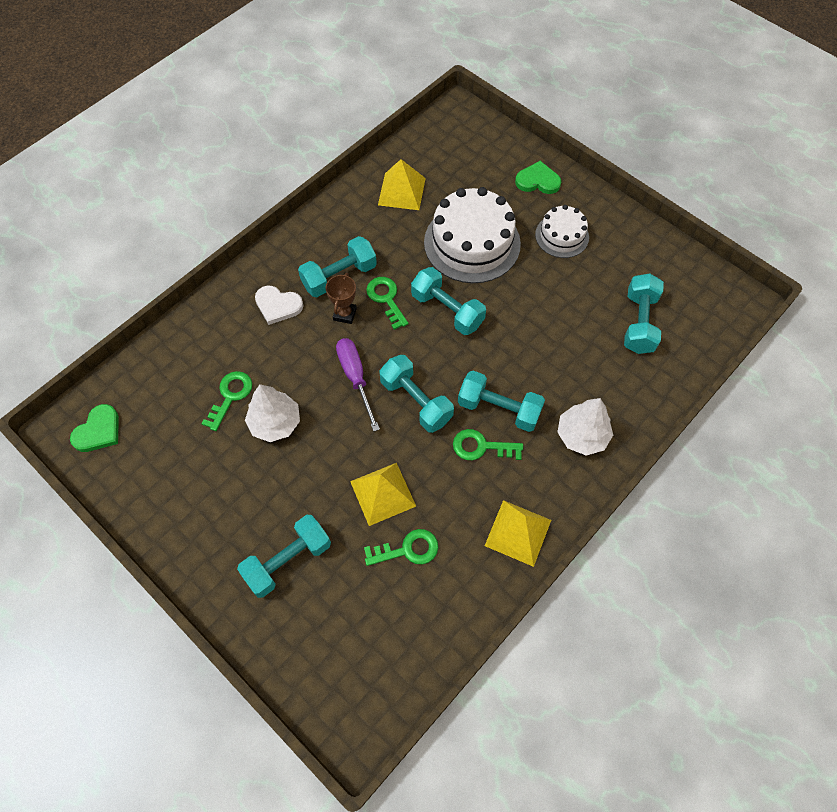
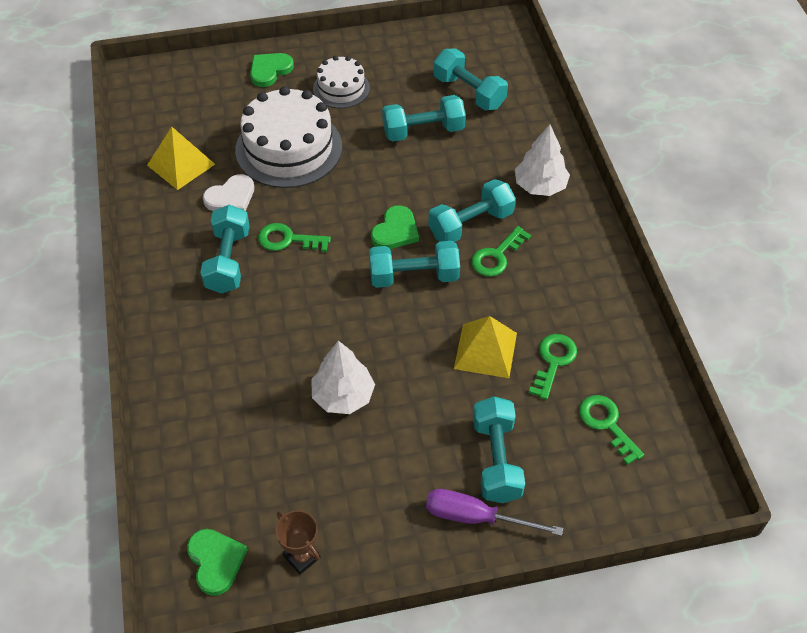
camera: 55 degrees left, 10 degrees down
green key [201,371,252,431] -> green key moved to [579,395,644,465]
white heart [255,285,303,325] -> white heart moved to [203,174,254,211]
brown trophy [326,273,357,324] -> brown trophy moved to [276,510,321,574]
purple screwdriver [336,338,380,431] -> purple screwdriver moved to [426,489,563,536]
turquoise dumbbell [411,267,486,335] -> turquoise dumbbell moved to [382,95,466,142]
yellow pyramid [485,500,551,567] -> none
none -> green heart [371,205,419,249]

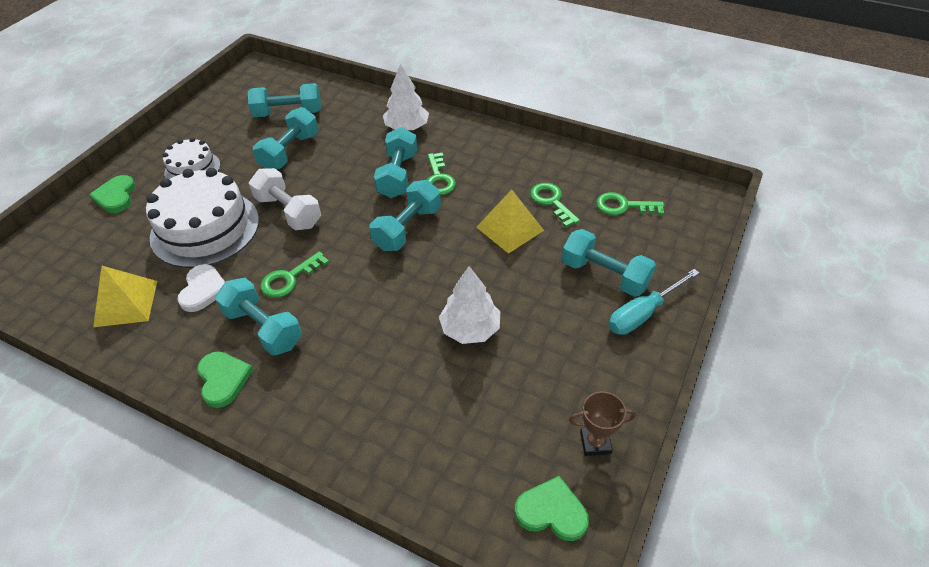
camera: 50 degrees left, 5 degrees down
green heart [371,205,419,249] -> green heart moved to [197,351,254,408]
purple screwdriver [426,489,563,536] -> turquoise screwdriver [609,269,699,335]
none -> white dumbbell [249,168,321,230]

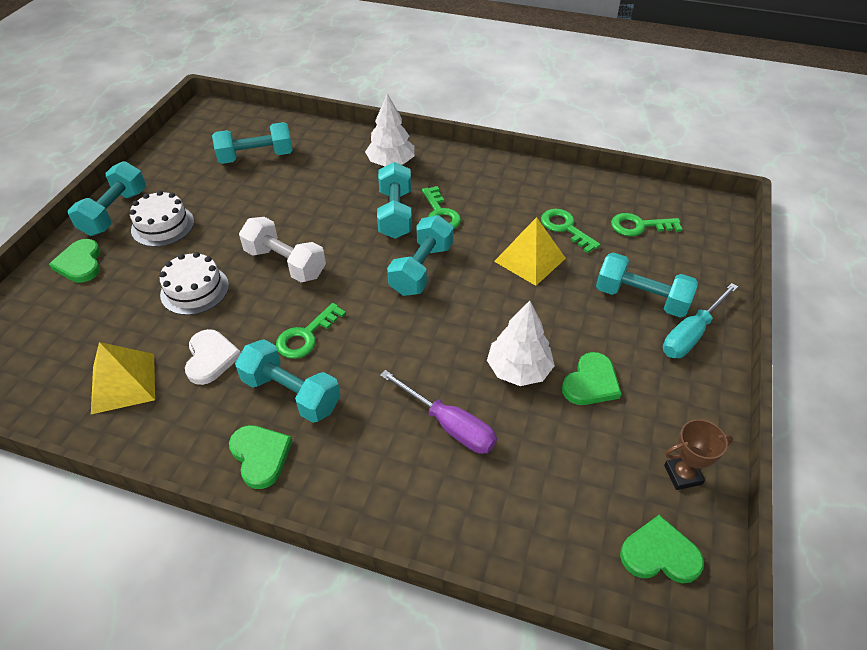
camera: 10 degrees left, 0 degrees up
white cake [146,168,259,268] -> white cake [159,252,229,315], size x0.56
turquoise dumbbell [253,107,318,170] -> turquoise dumbbell moved to [68,161,146,236]
none -> purple screwdriver [380,370,497,454]
none -> green heart [562,352,622,405]

